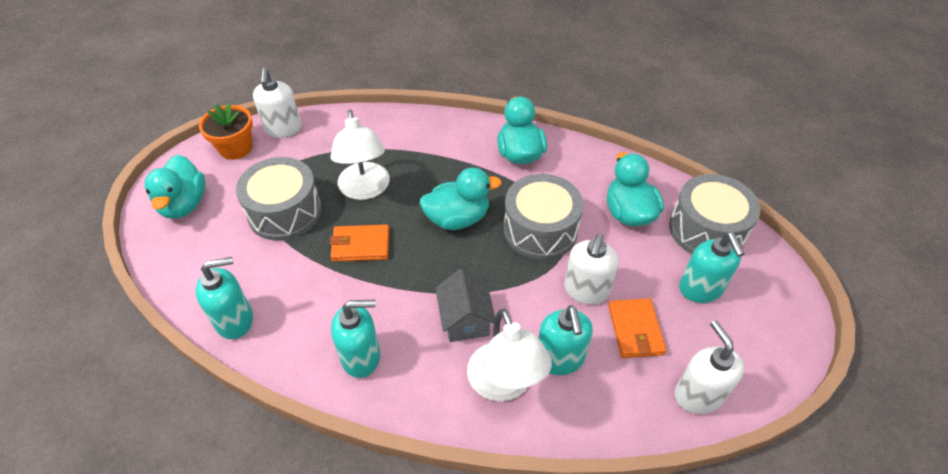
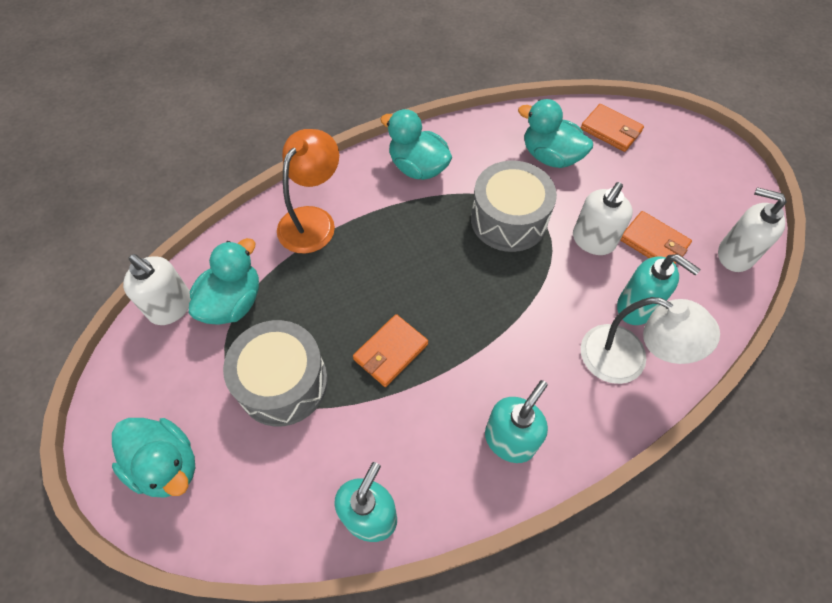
camera: 45 degrees left, 10 degrees up
orange flower pot [199,102,253,160] -> none
white lamp [330,110,390,200] -> none
turquoise duck [419,168,502,230] -> turquoise duck moved to [189,238,259,325]
grey house [436,269,495,342] -> none
white soap dispenser [564,233,619,305] -> white soap dispenser turned 60 degrees clockwise [573,182,633,255]
grey drum [669,174,761,254] -> orange wallet [581,104,644,152]
turquoise soap dispenser [679,232,744,303] -> none
none -> orange lamp [277,129,339,254]

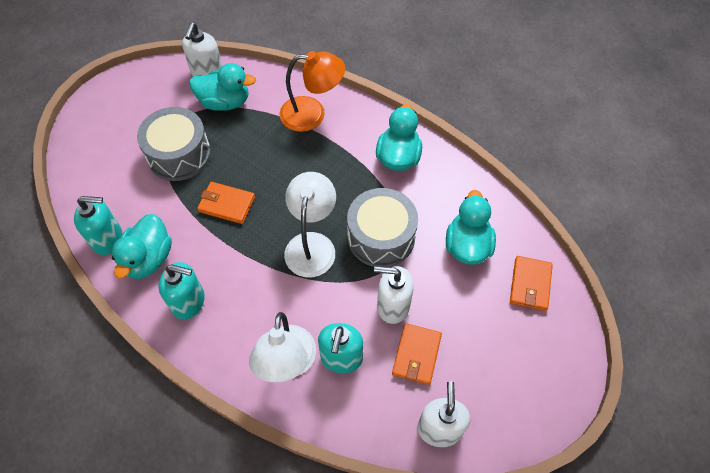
camera: 65 degrees right, 0 degrees up
turquoise duck [112,418,195,498] -> turquoise duck moved to [112,214,172,279]
none -> white lamp [284,172,336,277]

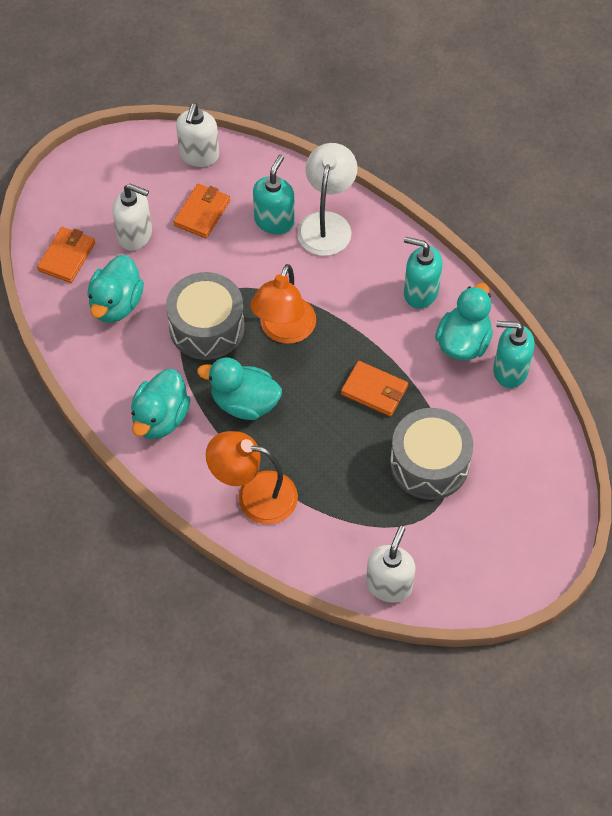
camera: 170 degrees left, 0 degrees up
turquoise duck [189,63,256,111] -> turquoise duck moved to [197,357,282,420]
white lamp [284,172,336,277] -> orange lamp [250,264,316,344]
white soap dispenser [374,266,414,324] -> white soap dispenser moved to [112,184,152,251]

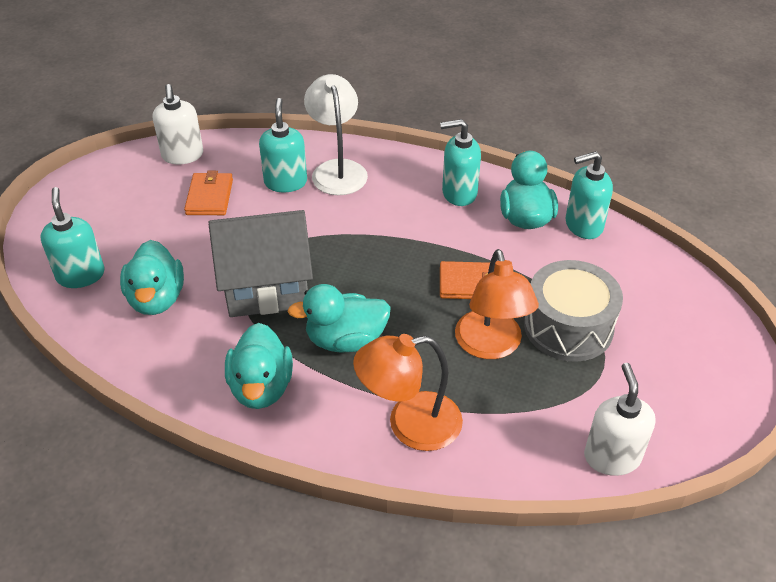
camera: 25 degrees left, 15 degrees down
orange wallet [37,227,95,283] -> turquoise soap dispenser [40,187,105,288]
white soap dispenser [112,184,152,251] -> none
grey drum [166,272,245,360] -> grey house [208,210,313,317]
orange lamp [250,264,316,344] -> orange lamp moved to [455,249,539,359]

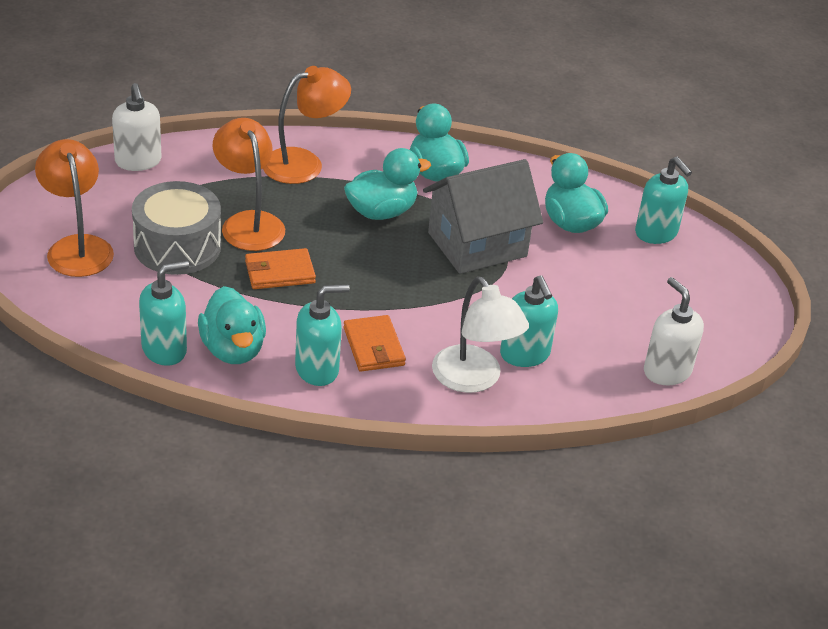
camera: 160 degrees right, 5 degrees down
orange wallet [184,171,233,215] -> orange wallet moved to [344,315,406,372]
none -> orange lamp [35,139,114,277]

